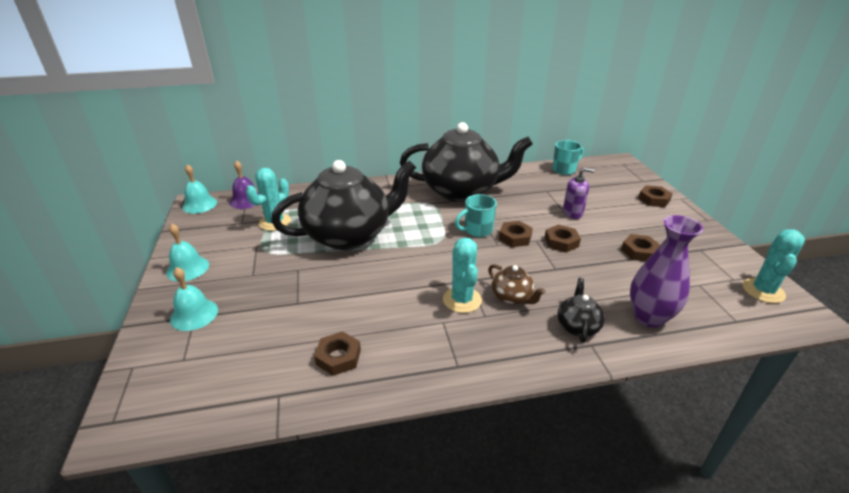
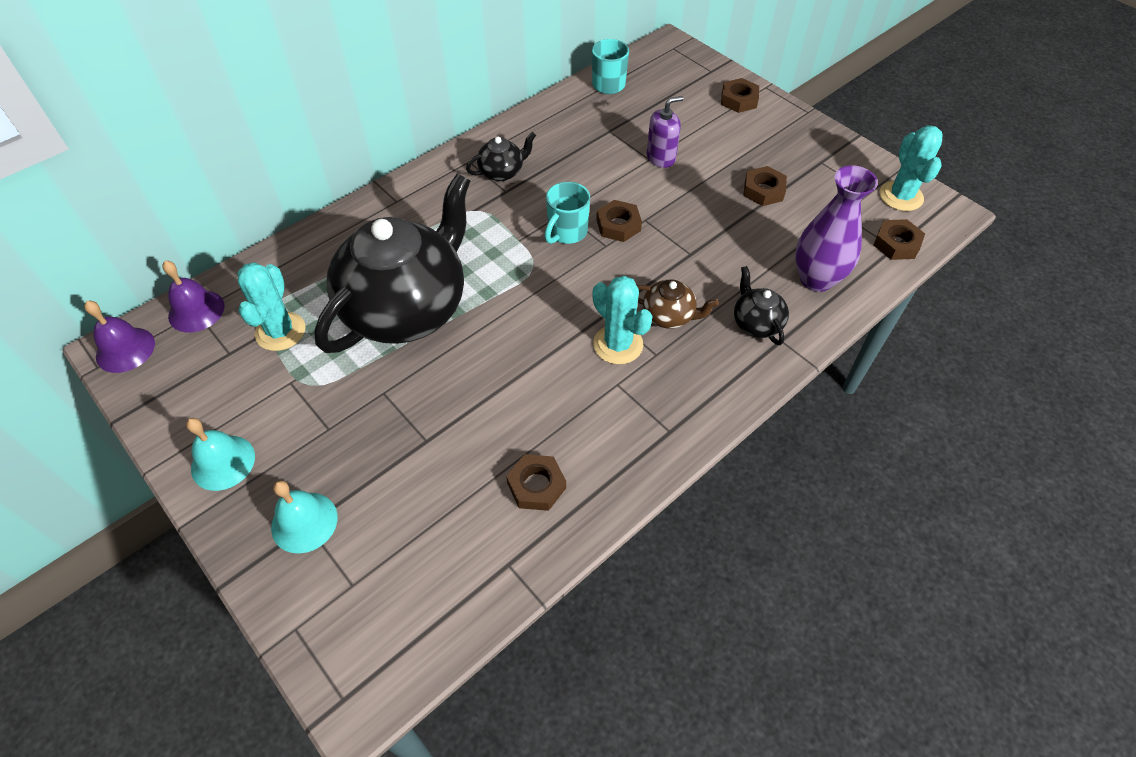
camera: 30 degrees left, 20 degrees up
turquoise bell [182,164,217,214] -> purple bell [84,301,155,373]
black teapot [400,122,533,202] -> black teapot [466,132,536,181], size x0.41
brown nut [544,225,581,253] -> brown nut moved to [874,219,925,260]

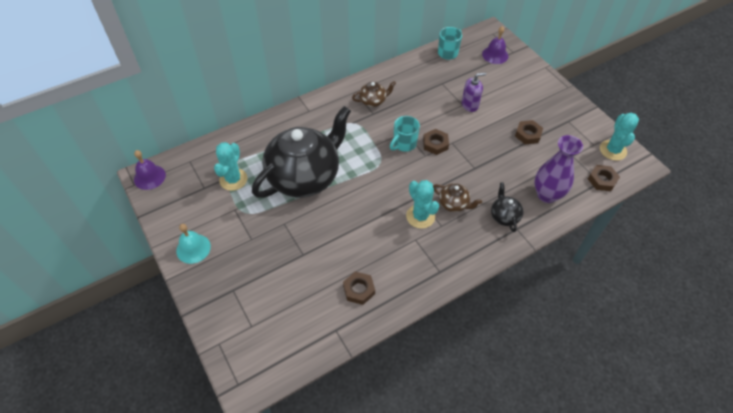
camera: 10 degrees right, 0 degrees up
purple bell [162,261,225,332] -> purple bell moved to [482,26,508,64]
turquoise bell [271,480,338,554] -> none
black teapot [466,132,536,181] -> brown teapot [352,81,396,107]
brown nut [721,78,759,113] -> none

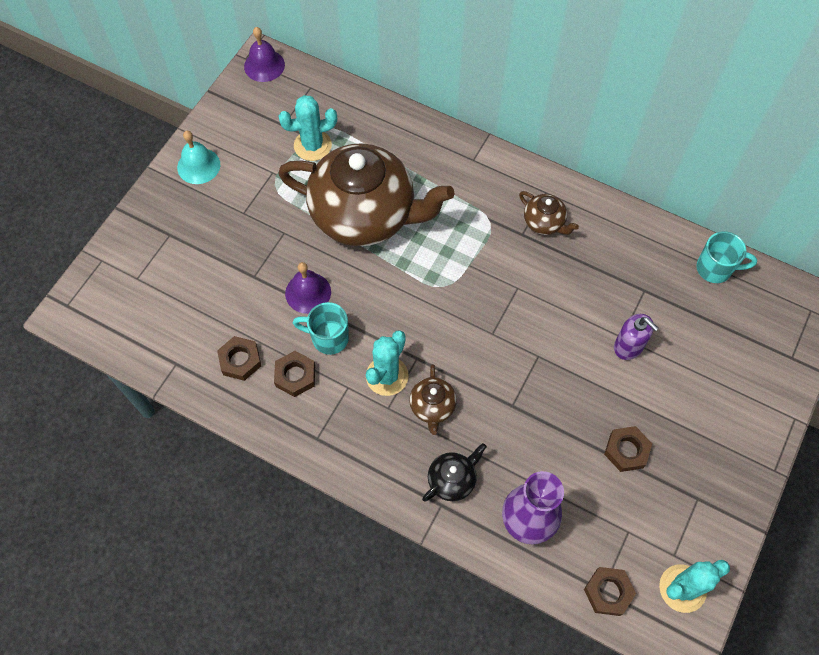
camera: 60 degrees right, 10 degrees up
black teapot [252,106,351,198] -> brown teapot [278,143,454,246]
turquoise mug [390,116,420,152] -> turquoise mug moved to [293,302,349,355]
brown nut [423,129,449,155] -> brown nut moved to [274,351,315,397]
purple bell [482,26,508,64] -> purple bell moved to [285,262,331,314]

